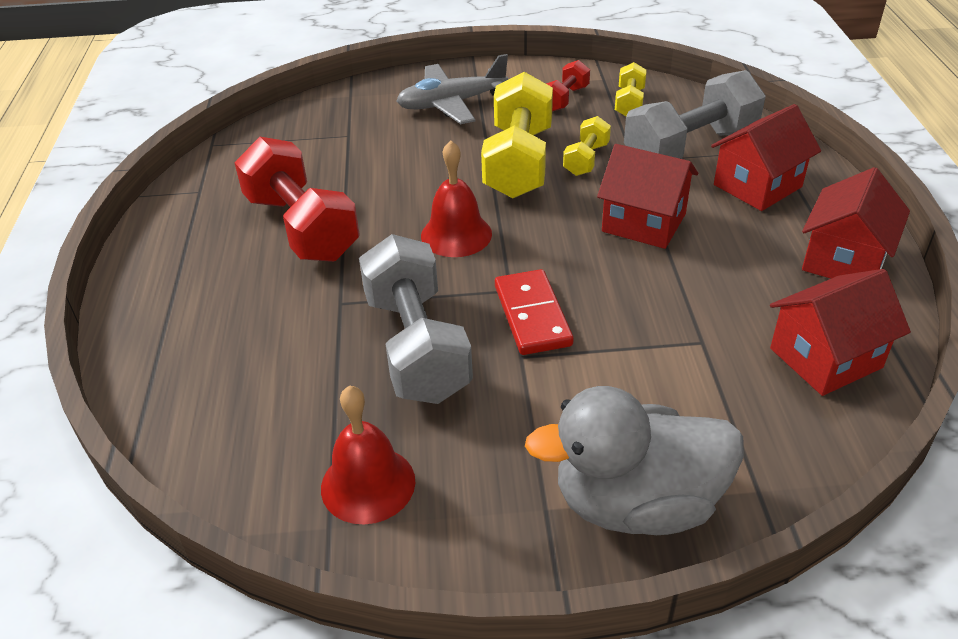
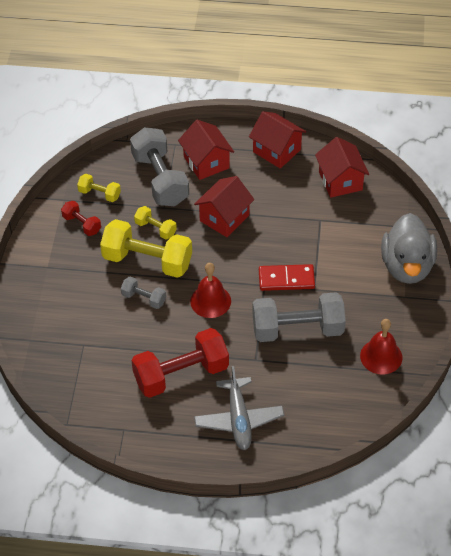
camera: 80 degrees left, 10 degrees up
grey plane [396,54,509,124] -> grey plane moved to [194,366,284,450]
none -> grey dumbbell [121,276,166,309]

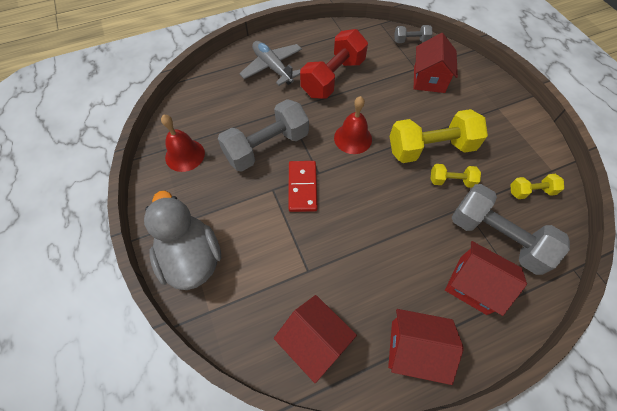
camera: 150 degrees right, 10 degrees up
red dumbbell [61,201,101,236] -> none
grey dumbbell [121,276,166,309] -> grey dumbbell moved to [394,25,432,43]
red house [194,176,254,237] -> red house moved to [414,33,458,93]
red domino [259,264,315,291] -> red domino turned 60 degrees counterclockwise [288,161,318,212]

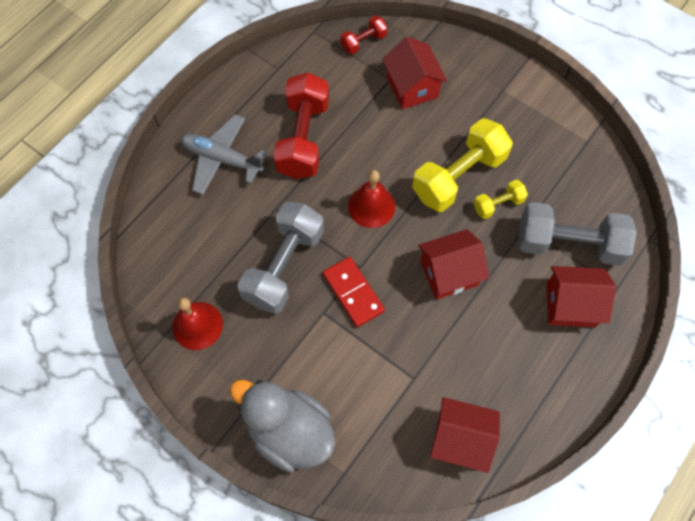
camera: 30 degrees left, 5 degrees up
red house [388,309,464,385] -> red house moved to [418,229,489,300]
grey dumbbell [394,25,432,43] -> red dumbbell [340,16,387,54]
yellow dumbbell [510,174,564,199] -> none

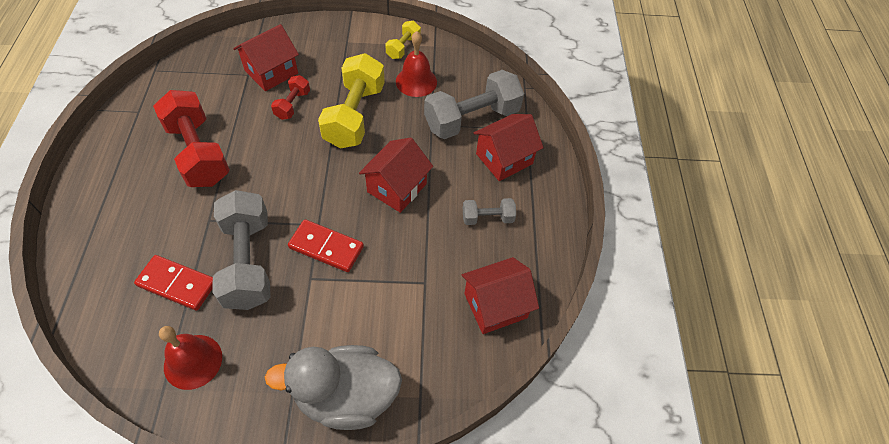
camera: 40 degrees left, 10 degrees down
grey plane [181,114,268,195] -> none
red dumbbell [340,16,387,54] -> red dumbbell moved to [271,75,310,120]
red bell [348,170,395,228] -> red bell moved to [396,31,437,97]
red house [382,37,447,109] -> red house turned 75 degrees counterclockwise [233,24,299,91]
yellow dumbbell [474,180,528,219] -> yellow dumbbell moved to [385,21,421,59]
none -> red domino [134,255,213,311]
none -> grey dumbbell [463,198,516,225]

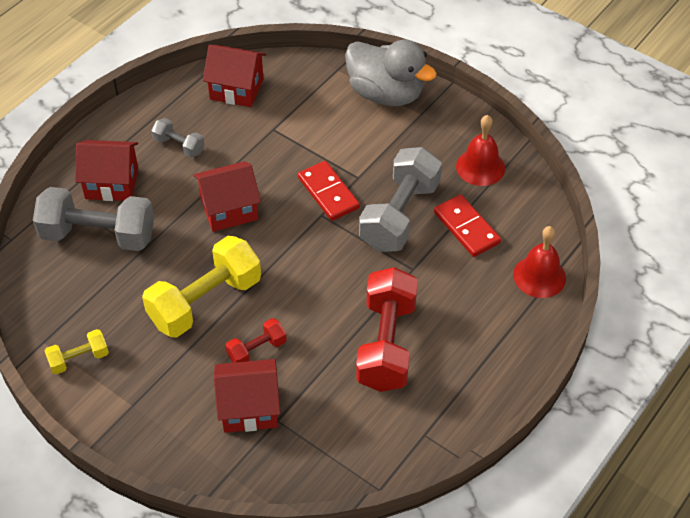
camera: 140 degrees left, 5 degrees down
red bell [396,31,437,97] -> red bell moved to [513,226,566,298]

